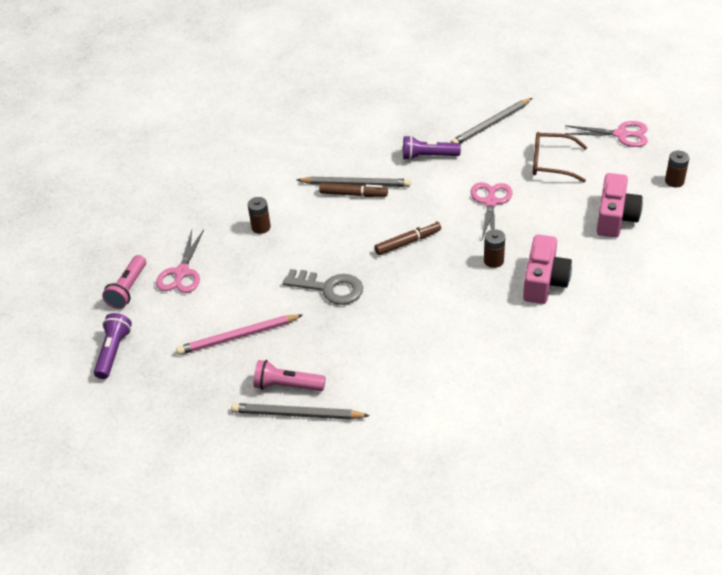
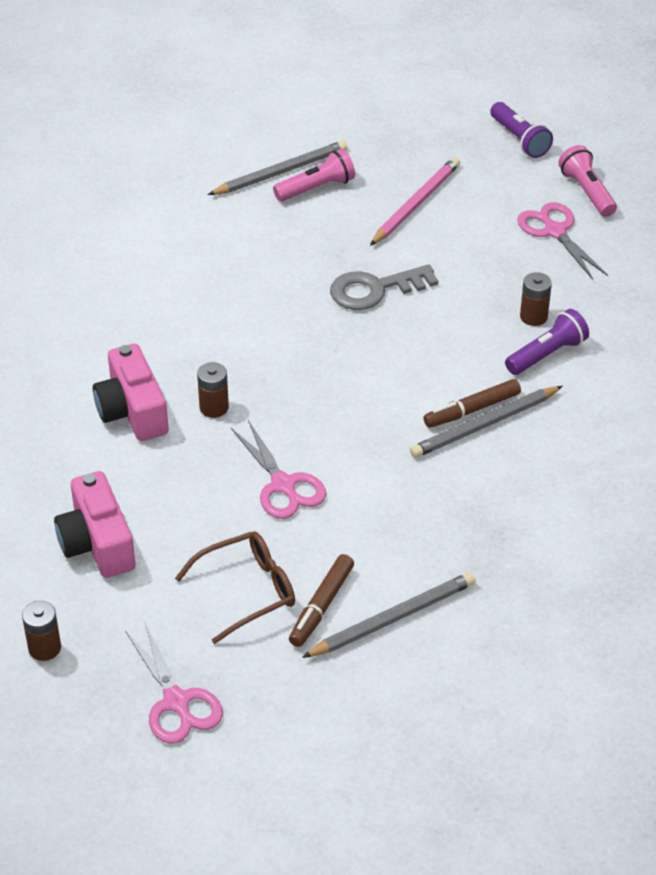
camera: 140 degrees right, 0 degrees up
brown marker [374,221,441,255] -> brown marker moved to [289,554,354,647]
purple flashlight [403,135,461,160] -> purple flashlight moved to [505,309,589,375]
grey pencil [451,98,532,144] -> grey pencil turned 45 degrees clockwise [302,572,476,658]
pink scissors [565,121,648,147] -> pink scissors turned 90 degrees counterclockwise [125,623,223,744]

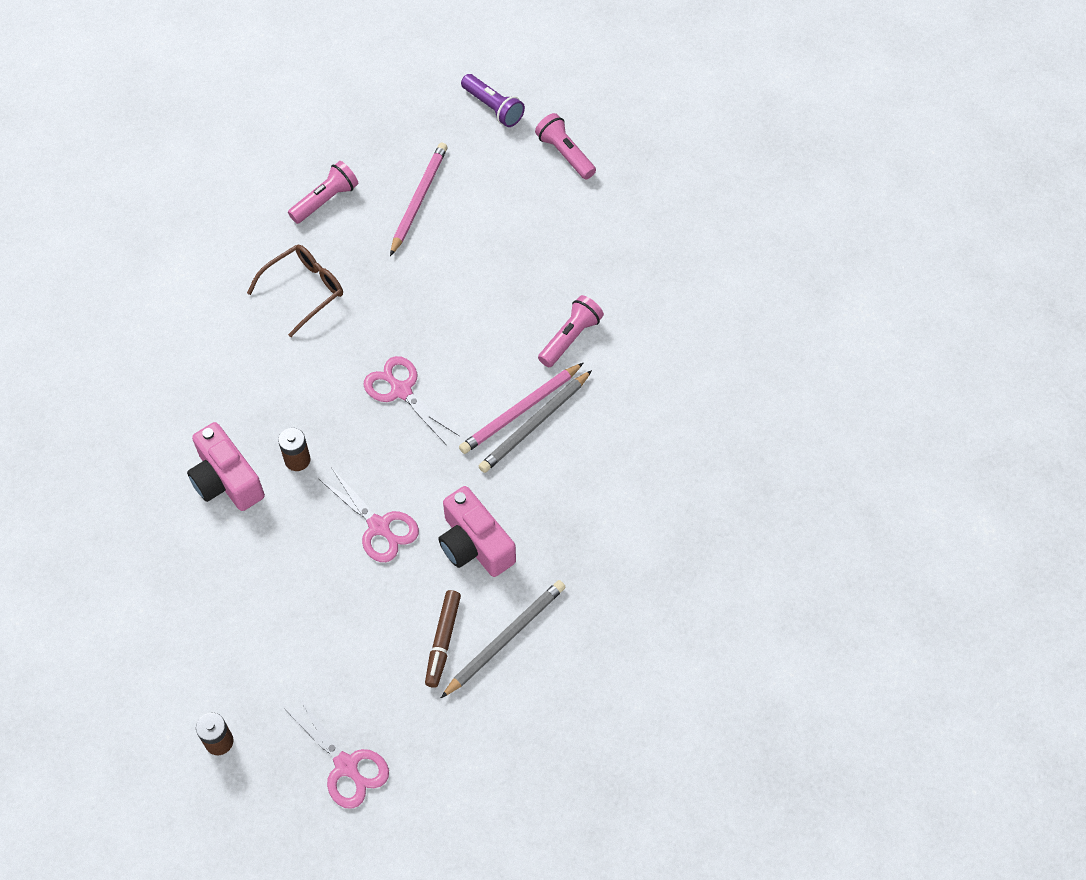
camera: 15 degrees left, 15 degrees up
pink camera [54,471,136,578] -> pink camera moved to [438,486,516,577]
brown glasses [175,531,295,644] -> brown glasses moved to [247,245,343,337]
grey pencil [208,140,348,195] -> none
grey key [330,264,438,310] -> none
brown marker [423,379,521,428] -> pink pencil [459,363,583,454]
purple flashlight [505,309,589,375] -> pink flashlight [538,295,604,367]
pink scissors [517,202,608,280] -> pink scissors moved to [364,356,459,446]
brown battery [520,272,552,326] -> none

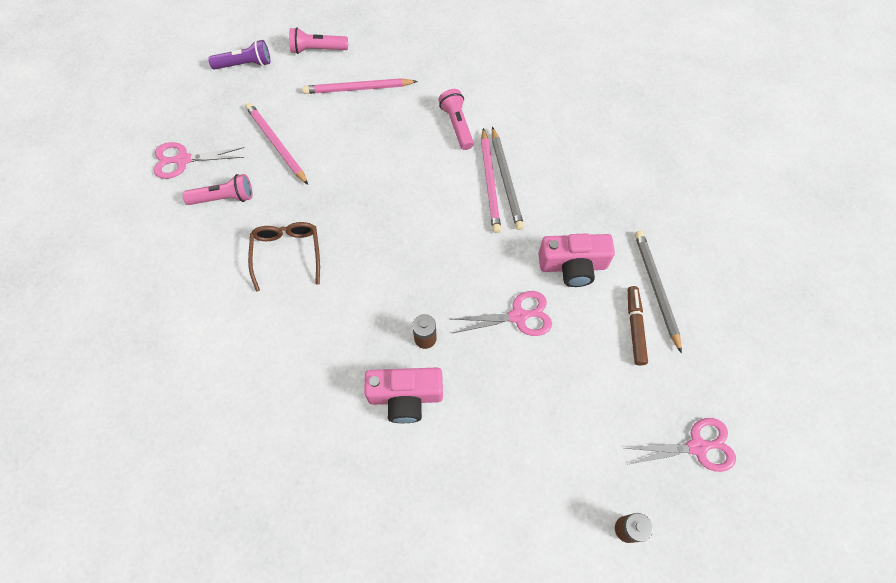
camera: 55 degrees left, 5 degrees up
pink flashlight [288,161,358,224] -> pink flashlight turned 90 degrees clockwise [183,174,252,205]
pink scissors [364,356,459,446] -> pink scissors moved to [154,142,244,179]
brown marker [425,590,461,688] -> brown marker turned 135 degrees counterclockwise [628,286,648,366]
none -> pink pencil [302,78,418,94]

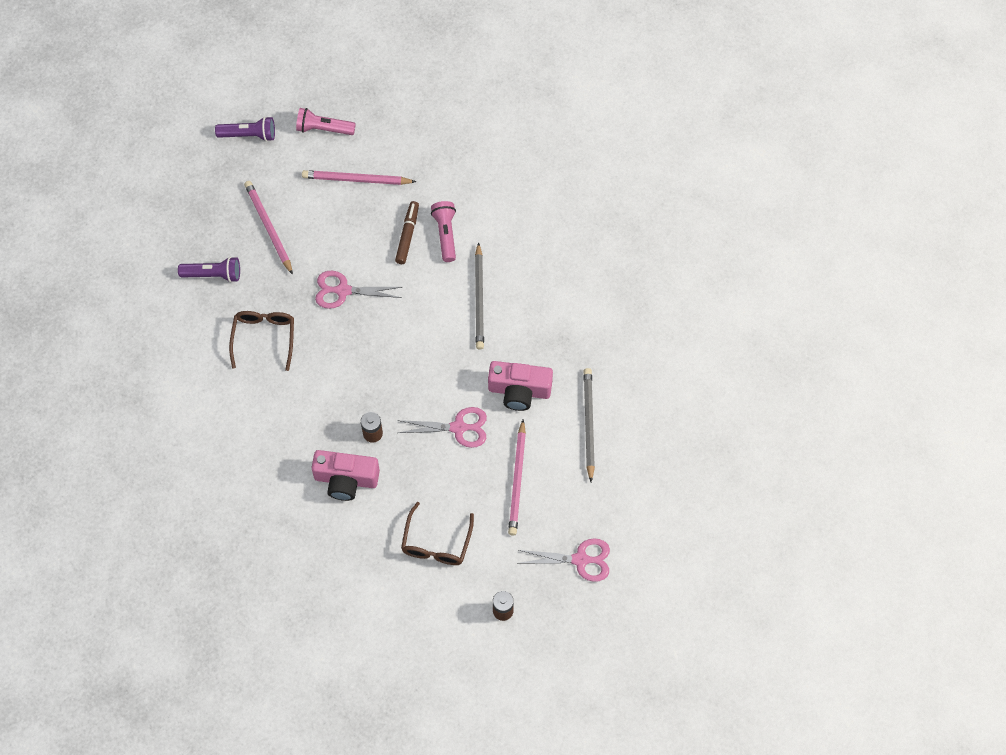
camera: 10 degrees right, 0 degrees up
pink scissors [154,142,244,179] -> pink scissors moved to [315,271,402,309]
pink flashlight [183,174,252,205] -> purple flashlight [178,257,240,283]
pink pencil [481,128,501,233] -> pink pencil moved to [508,420,526,536]
brown marker [628,286,648,366] -> brown marker moved to [395,201,419,264]
none -> brown glasses [401,502,474,565]

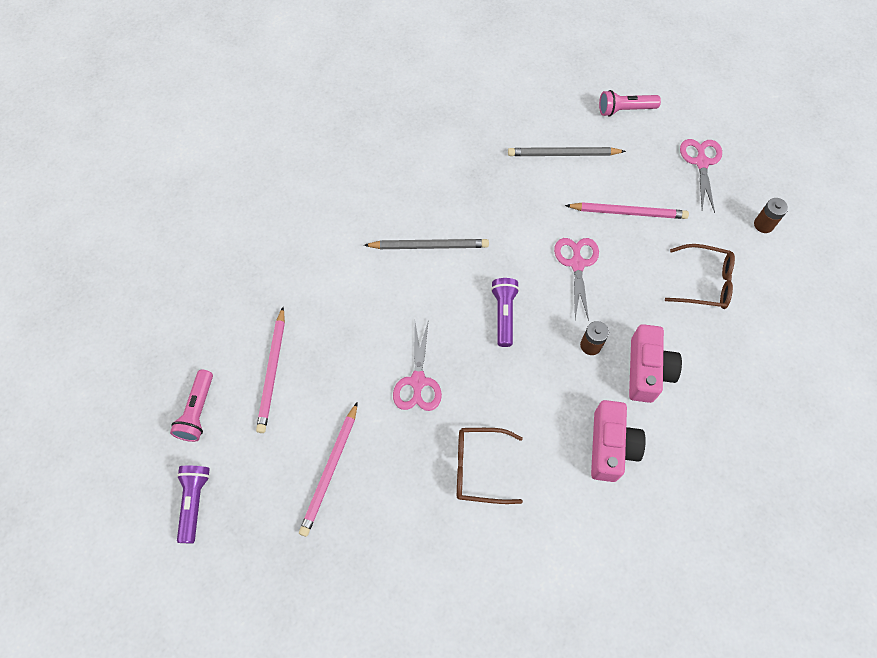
camera: 90 degrees left, 0 degrees up
purple flashlight [178,257,240,283] -> purple flashlight moved to [491,278,519,347]
pink pencil [244,181,293,275] -> pink pencil turned 45 degrees counterclockwise [299,402,358,537]
brown marker [395,201,419,264] -> none
pink flashlight [431,201,456,262] -> pink flashlight moved to [599,90,661,117]
pink camera [488,361,553,411] -> pink camera moved to [591,400,646,482]

